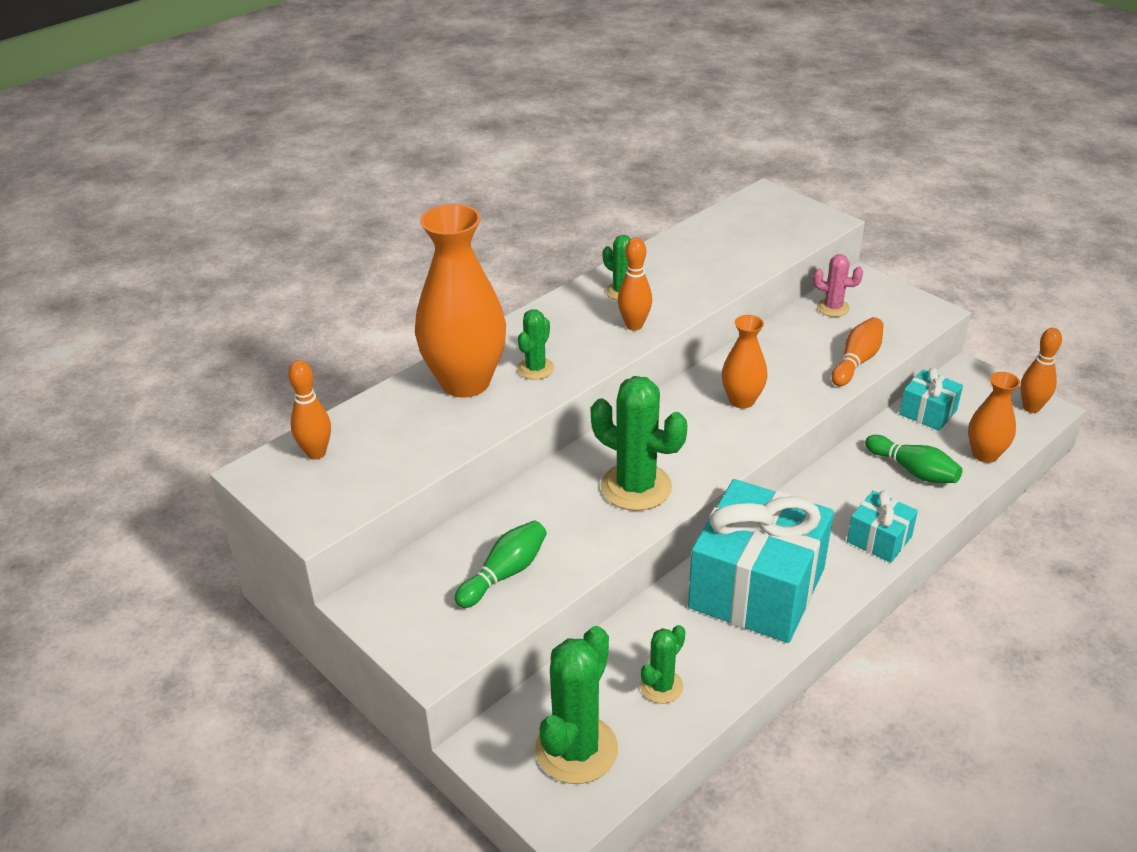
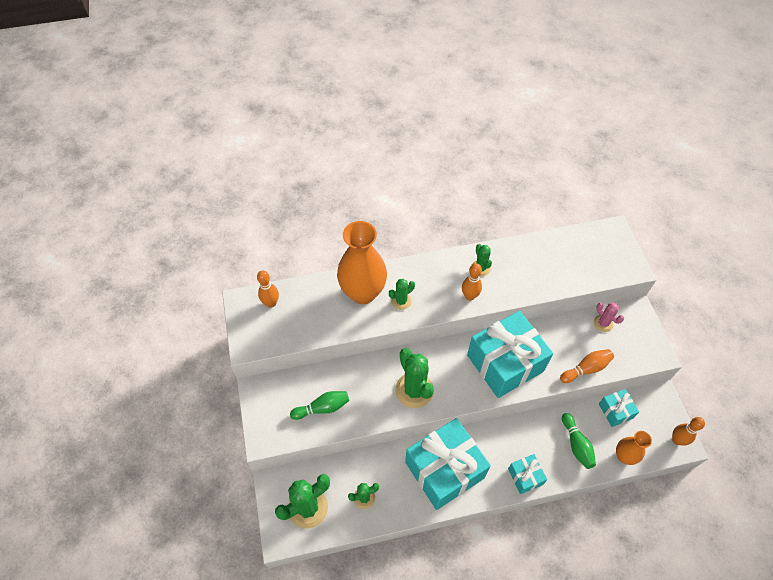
camera: 30 degrees right, 20 degrees up
orange vase [722,315,768,409] -> turquoise gift [467,311,553,398]

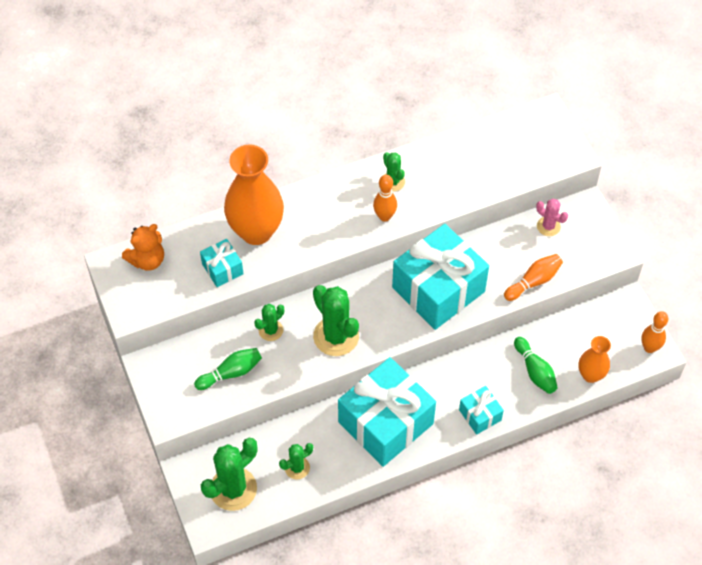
camera: 10 degrees left, 0 degrees up
orange bowling pin [257,270,279,308] -> orange teddy bear [122,224,164,271]
green cactus [389,279,415,310] -> green cactus moved to [254,304,284,341]
turquoise gift [599,389,639,427] -> turquoise gift moved to [200,239,244,287]

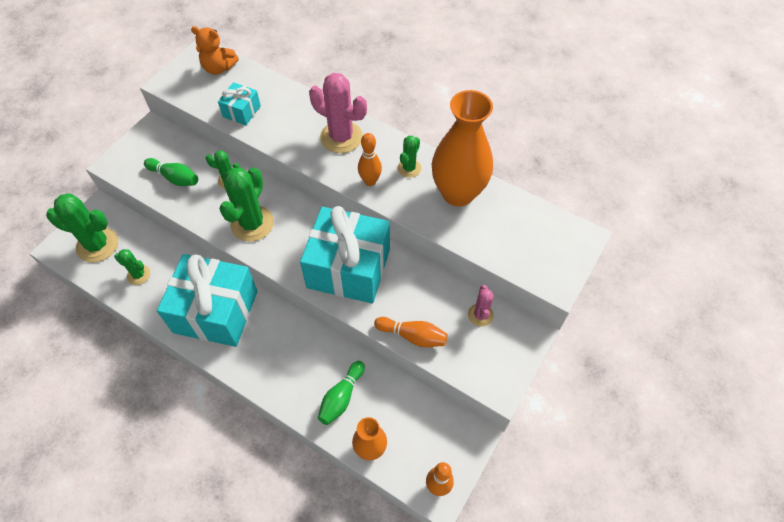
camera: 55 degrees right, 0 degrees up
orange vase [224,144,284,245] -> orange vase moved to [432,90,493,206]
turquoise gift [459,386,504,435] -> none
none -> pink cactus [309,73,367,153]

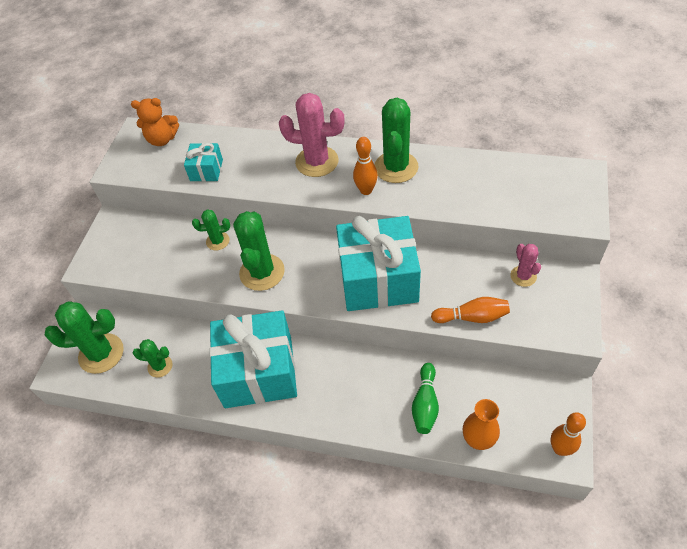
camera: 15 degrees left, 5 degrees down
green bowling pin [144,158,198,186] -> none
green cactus [397,136,421,178] -> green cactus [374,98,418,183], size x1.84
orange vase [432,90,493,206] -> none

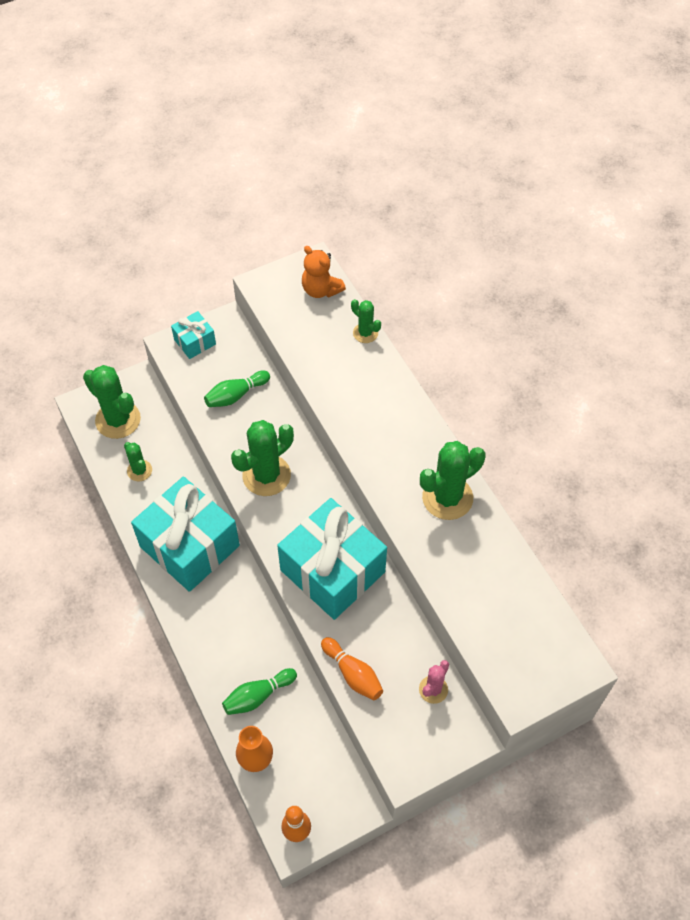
camera: 45 degrees right, 5 degrees up
turquoise gift [184,143,223,181] -> turquoise gift moved to [171,311,216,359]
green cactus [192,209,230,251] -> green cactus moved to [351,299,381,343]
pink cactus [279,93,345,177] -> none
orange bowling pin [353,137,378,195] -> none
none -> green bowling pin [204,370,270,407]

